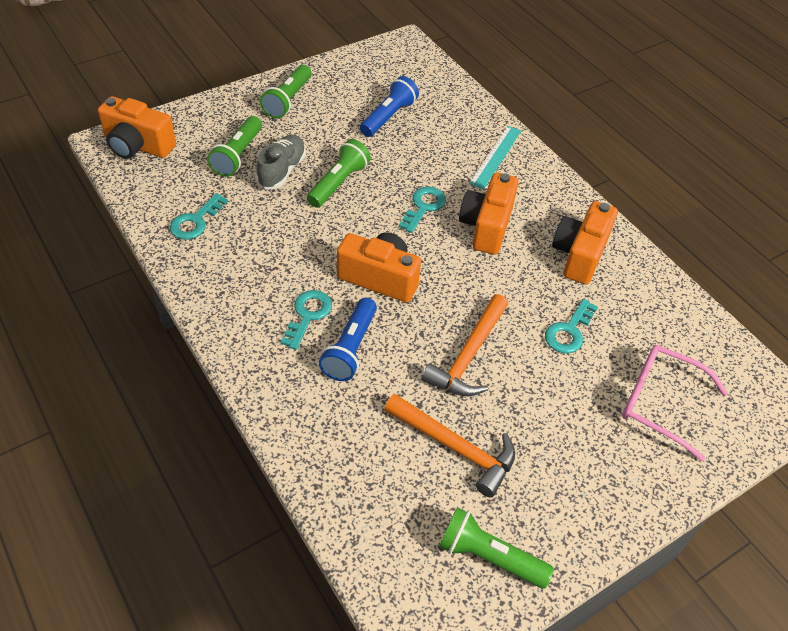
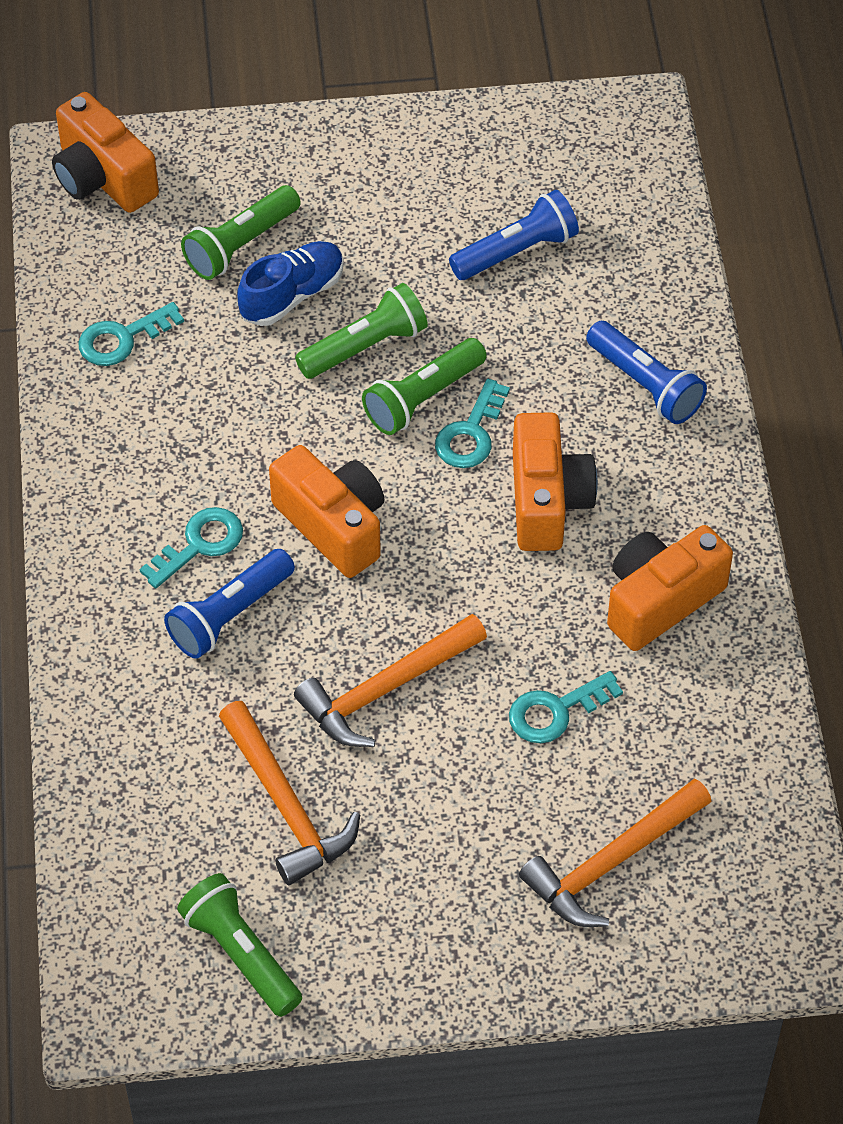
camera: 30 degrees right, 5 degrees up
grey shoe [256,135,306,189] -> blue shoe [237,241,344,326]
green flashlight [260,65,312,118] -> green flashlight moved to [362,338,487,435]
turquoise key [399,187,446,233] -> turquoise key turned 150 degrees clockwise [435,379,510,468]
orange camera [459,173,519,255] -> orange camera turned 135 degrees clockwise [513,412,598,551]
turquoise ruler [469,126,521,189] -> blue flashlight [586,321,707,424]
pink glasses [622,345,728,461] -> orange hammer [519,779,712,927]

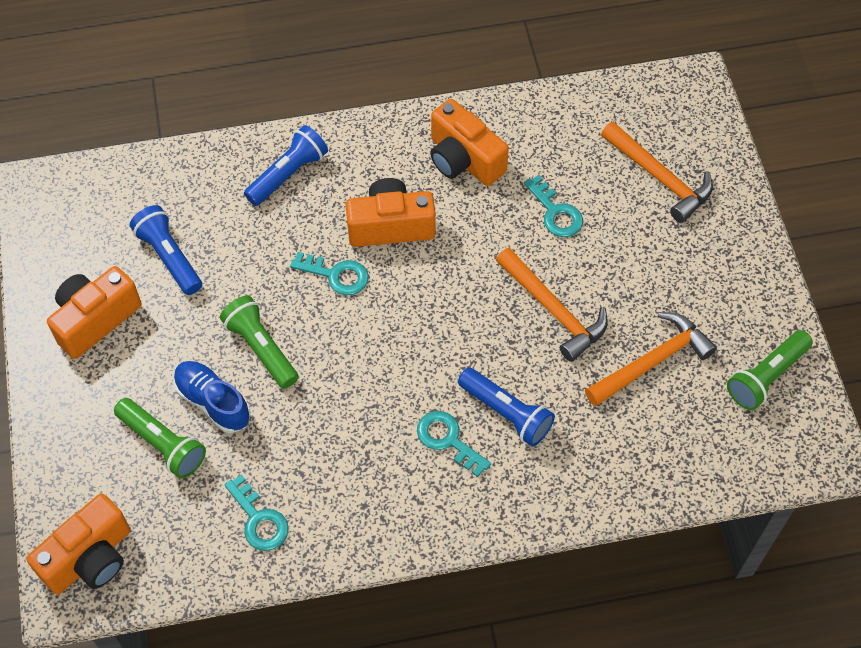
camera: 95 degrees left, 5 degrees up
orange camera [269,445,384,578] -> orange camera moved to [47,266,142,359]
green flashlight [362,338,487,435] -> none

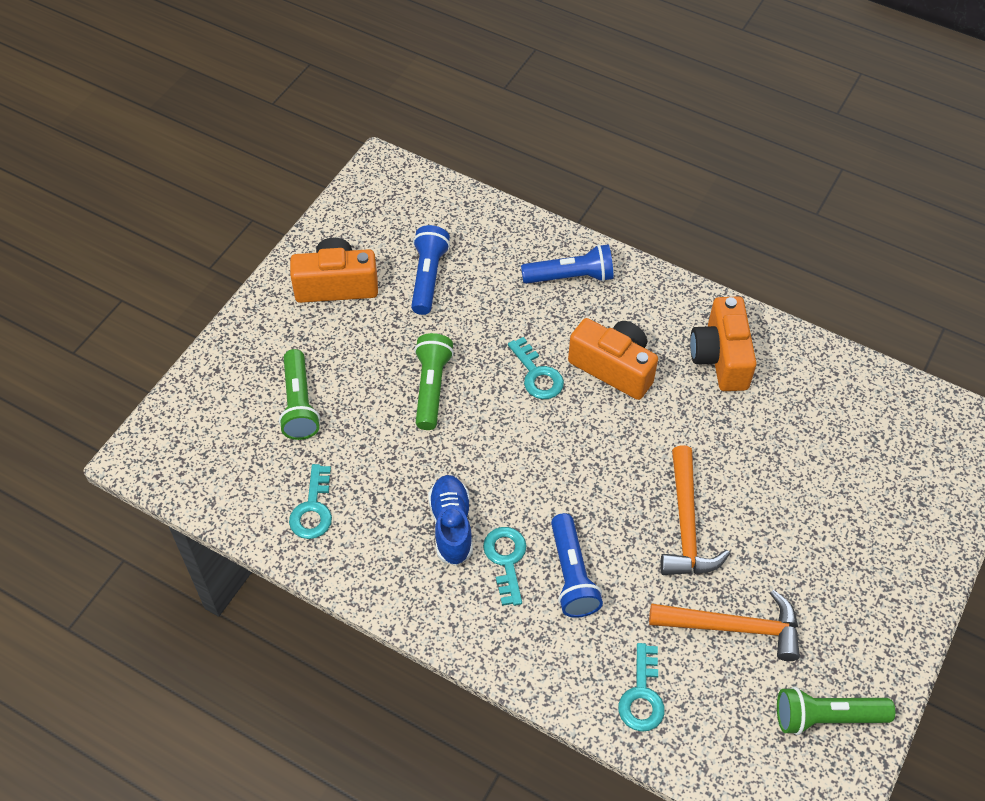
camera: 40 degrees right, 5 degrees down
orange camera [27,494,130,595] -> none
blue shoe [173,361,251,433] -> blue shoe moved to [428,475,473,566]
turquoise key [524,175,583,237] -> turquoise key moved to [618,643,665,732]
orange hammer [601,122,713,223] -> none

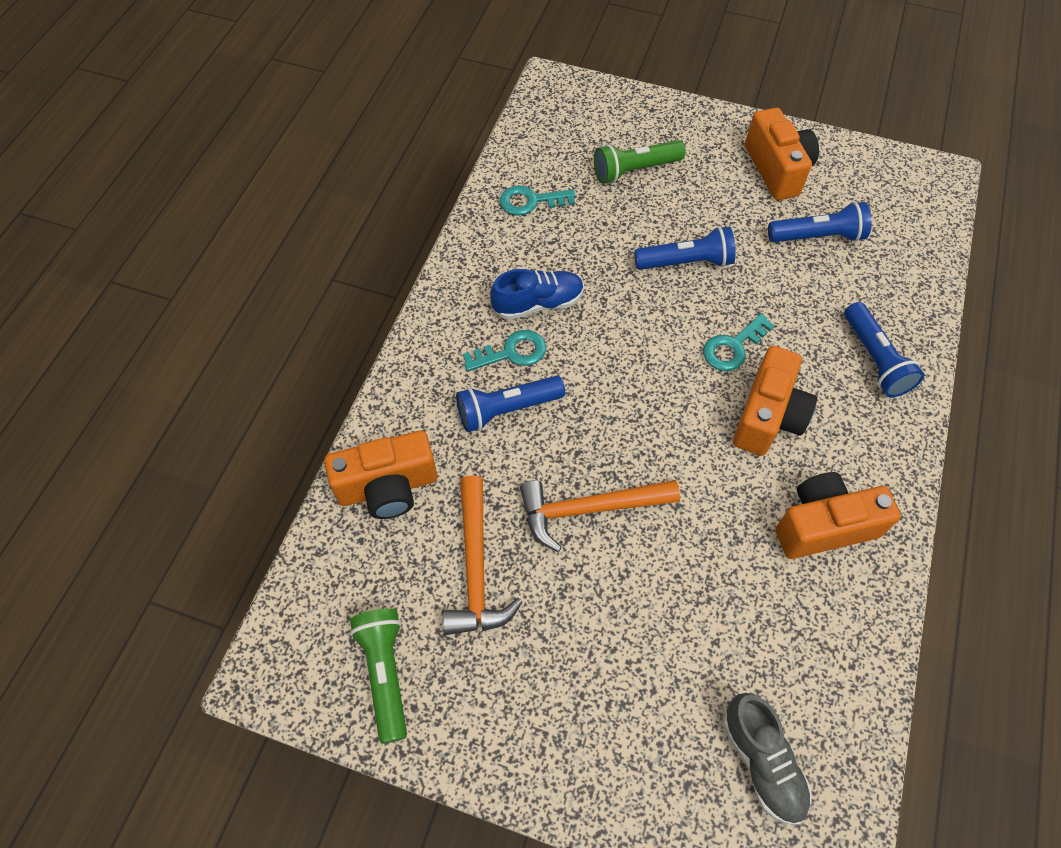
camera: 80 degrees right, 5 degrees up
green flashlight [414,333,454,430] -> blue flashlight [634,226,736,270]
turquoise key [618,643,665,732] -> orange camera [324,430,437,519]
none -> grey shoe [723,693,811,824]

